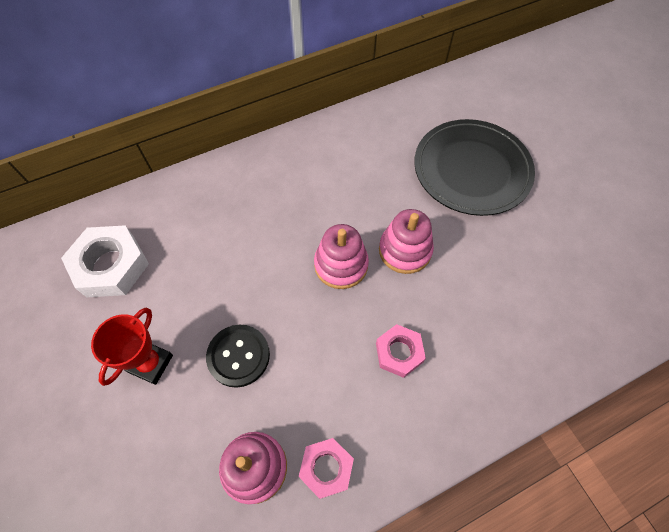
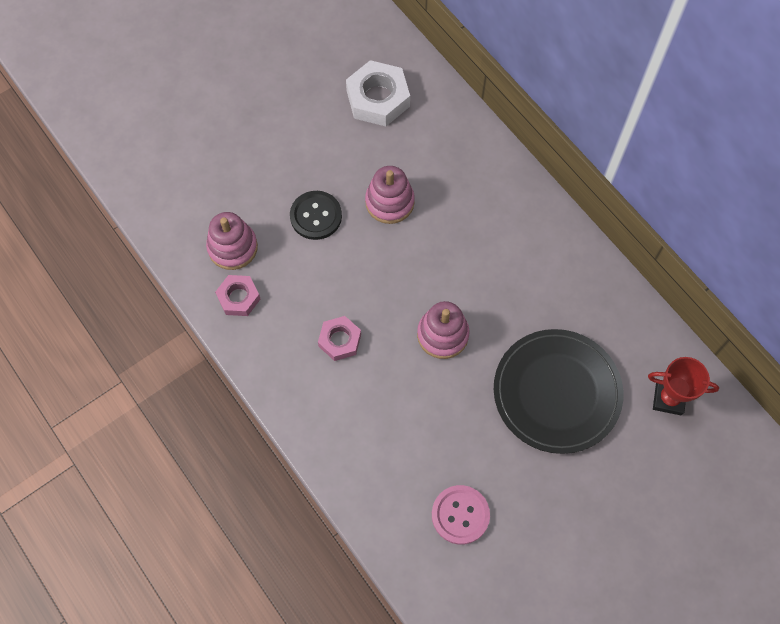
camera: 80 degrees right, 5 degrees up
red trophy [91,308,173,386] -> red trophy moved to [648,357,719,416]
pink stacking toy [314,224,369,289] -> pink stacking toy moved to [365,166,415,224]
none -> pink button [432,485,490,545]

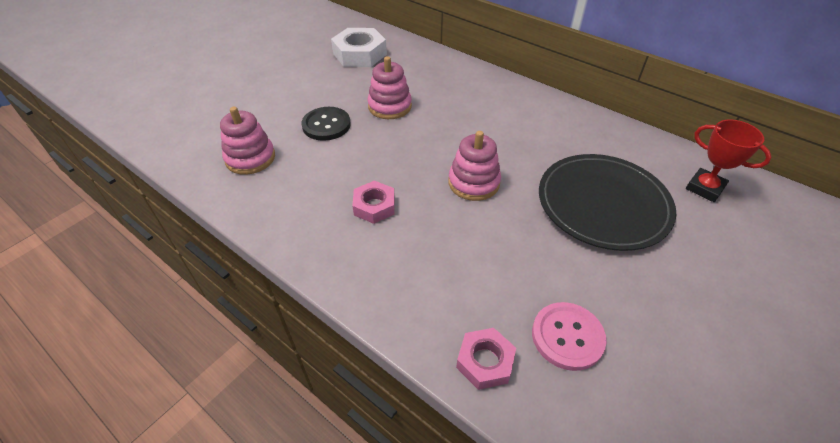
camera: 15 degrees left, 20 degrees down
pink nut [215,275,260,316] -> pink nut moved to [456,328,516,390]
red trophy [648,357,719,416] -> red trophy turned 45 degrees clockwise [686,120,772,202]

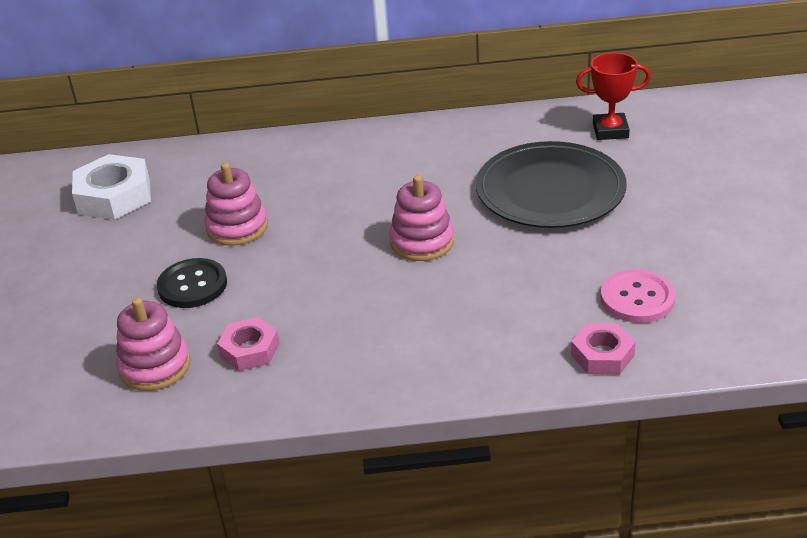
camera: 40 degrees left, 10 degrees down
pink nut [352,181,395,224] -> pink nut moved to [217,317,280,371]

